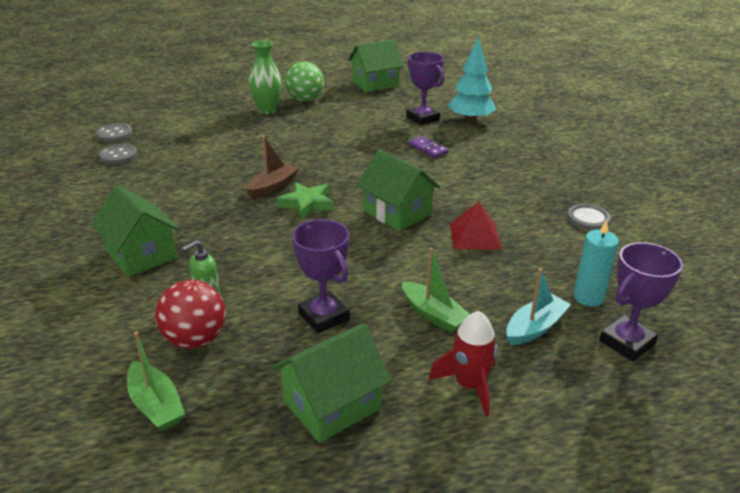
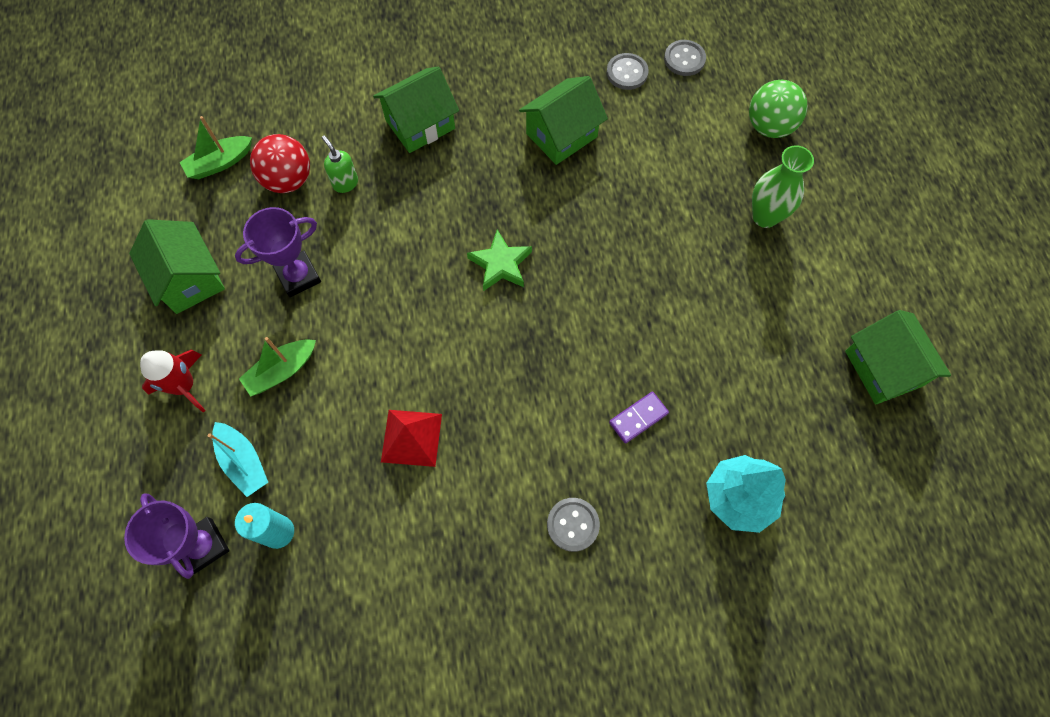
camera: 95 degrees right, 35 degrees up
brown boat [246,136,299,199] -> none
green ball [285,62,324,102] -> green ball moved to [749,80,807,138]
green house [356,149,440,231] -> green house moved to [519,76,608,165]
purple trophy [406,52,445,125] -> none
grey button [567,204,611,230] -> grey button moved to [547,498,600,552]

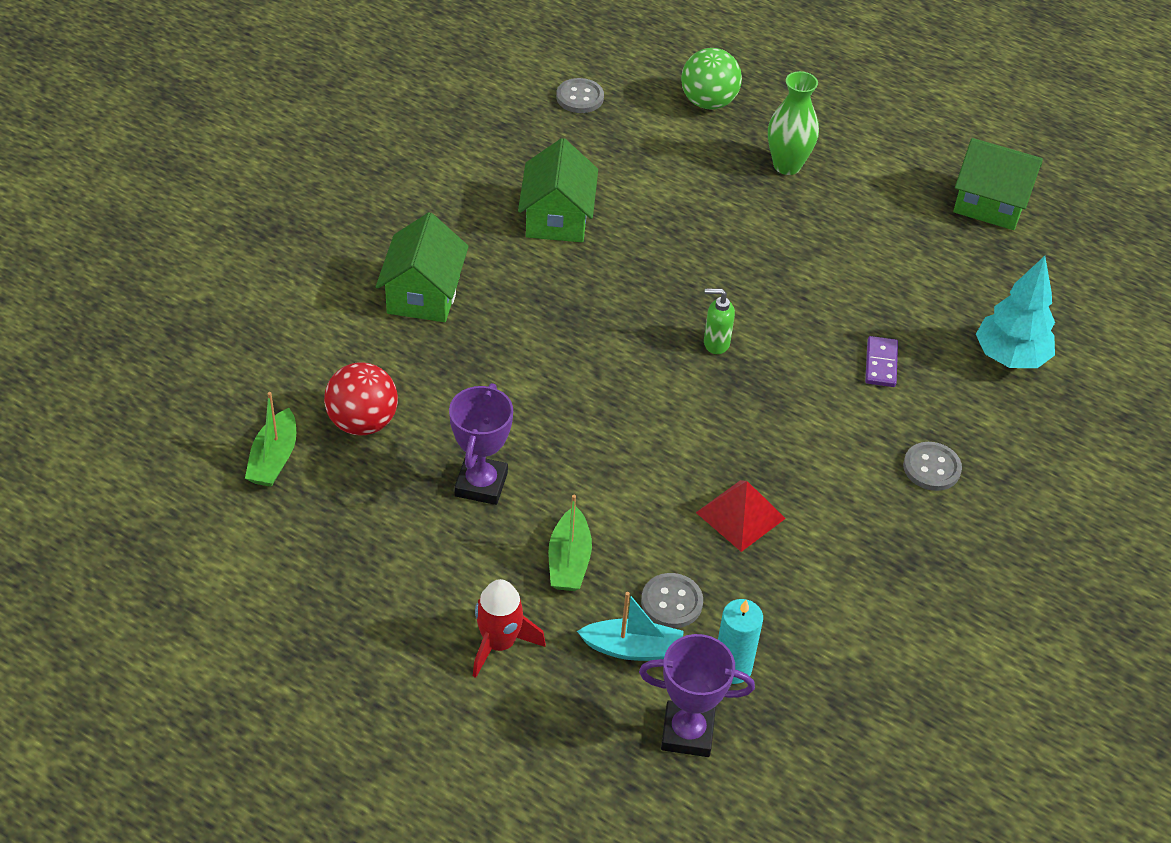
camera: 50 degrees left, 20 degrees down
green house [129,219,225,314] -> none
green soap dispenser [322,135,358,193] -> green soap dispenser moved to [704,289,735,354]
green star [467,229,532,291] -> none
grey button [606,53,649,90] -> grey button moved to [641,573,703,628]

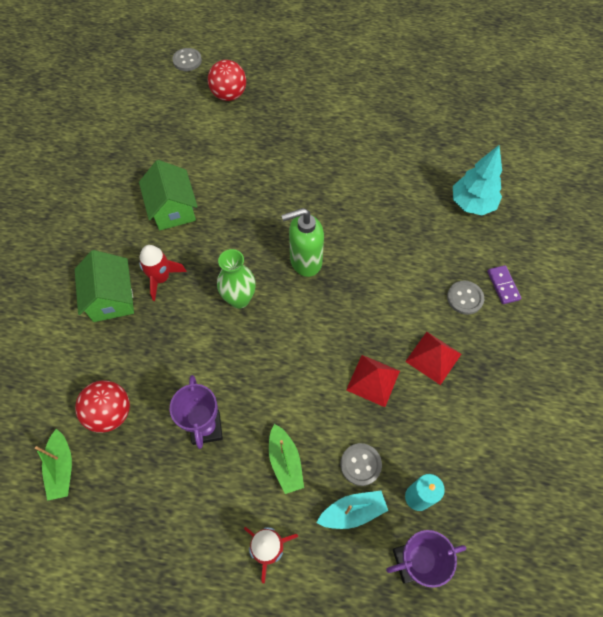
camera: 20 degrees left, 15 degrees up
grey button [556,78,604,113] -> grey button moved to [172,48,202,71]
green ball [681,48,742,110] -> red ball [208,60,246,101]
green soap dispenser [704,289,735,354] -> green soap dispenser [281,208,324,277], size x1.84
green vase [768,71,819,175] -> green vase moved to [217,249,256,309]
purple domino [865,336,898,387] -> purple domino moved to [487,265,521,304]
green house [953,138,1043,230] -> none
none -> red rocket [139,245,187,301]
none -> red pyramid [405,332,461,385]

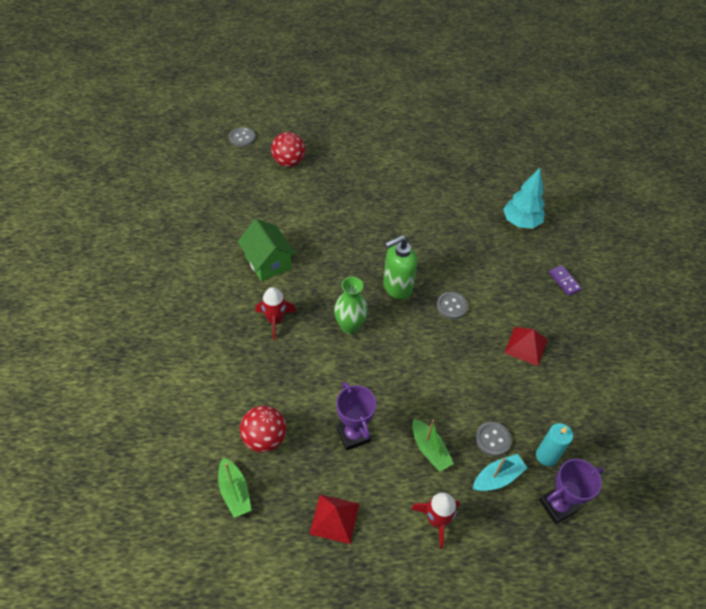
camera: 15 degrees left, 10 degrees down
green house [75,250,134,322] -> none
red pyramid [346,355,400,407] -> red pyramid moved to [310,495,359,544]
grey button [447,281,484,315] -> grey button moved to [436,292,468,319]

